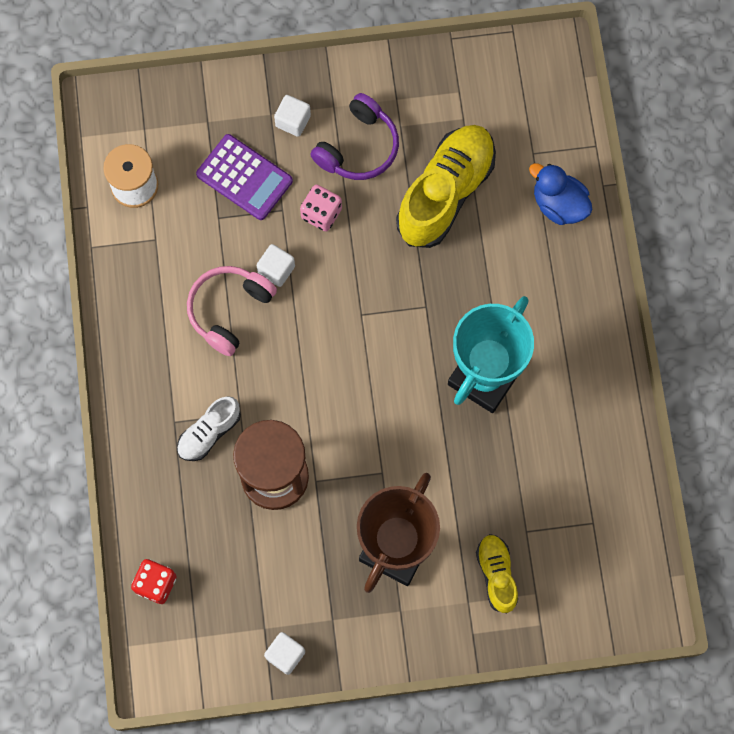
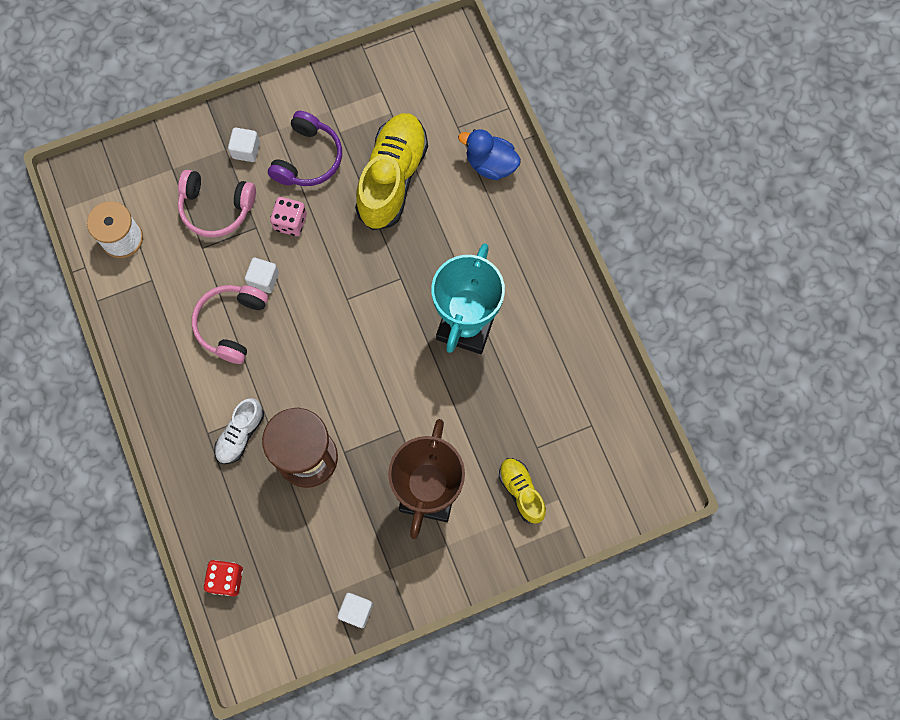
camera: 15 degrees left, 0 degrees up
purple calculator [196,134,293,220] -> pink headphones [178,170,256,238]

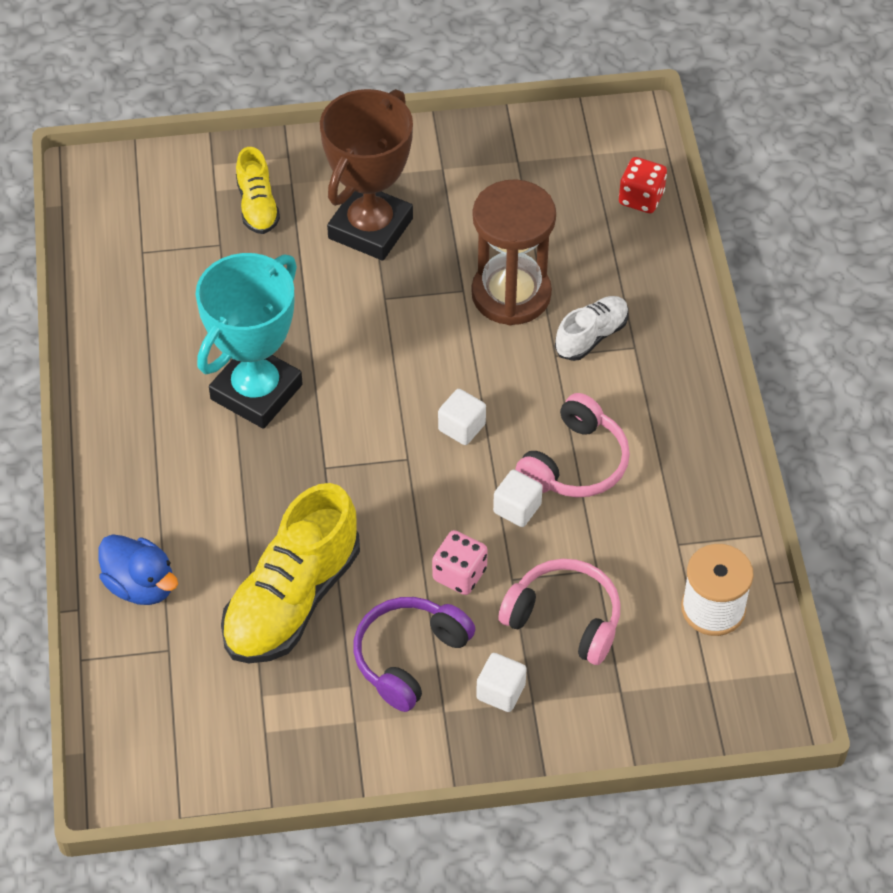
camera: 165 degrees left, 20 degrees down
white cube [337,593,373,628] -> white cube moved to [438,389,486,445]

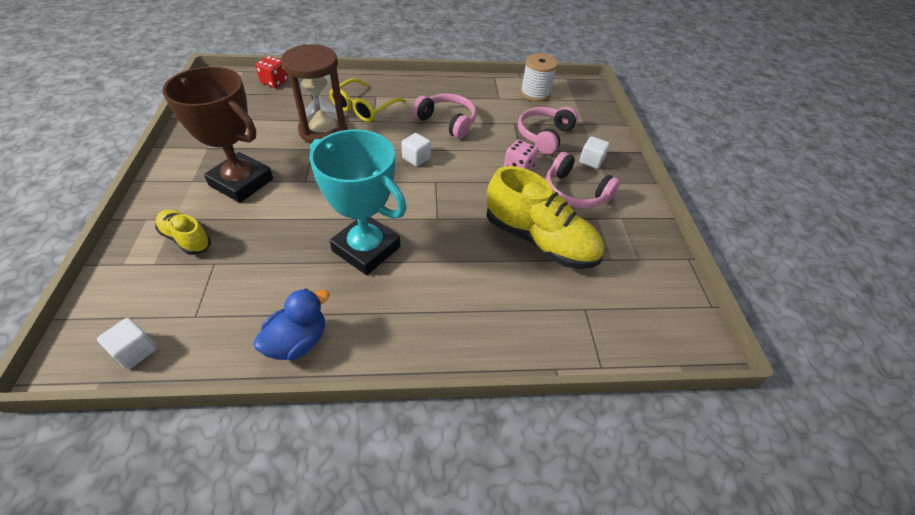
camera: 90 degrees left, 5 degrees down
blue duck [98,534,178,605] -> blue duck moved to [253,289,330,361]
yellow shoe [236,147,280,234] -> yellow shoe turned 135 degrees counterclockwise [155,210,211,255]
purple headphones [353,597,476,712] -> pink headphones [546,152,620,208]
white cube [493,470,543,527] -> white cube moved to [97,318,157,369]
white shoe [555,296,629,361] -> yellow glasses [329,78,407,122]

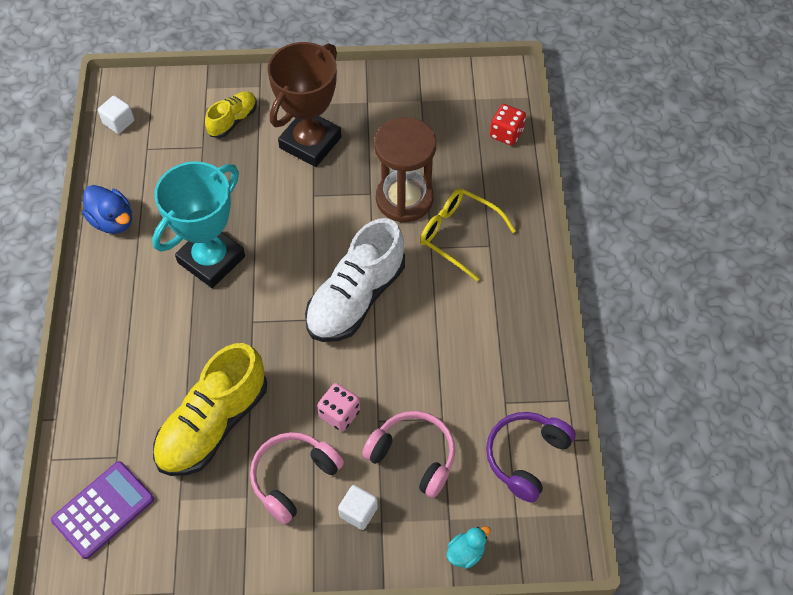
camera: 95 degrees right, 10 degrees up
white cube [401,133,431,167] -> white shoe [305,218,405,342]
pink headphones [412,93,476,139] -> none
white spool [520,53,558,102] -> purple headphones [486,412,576,503]
none -> purple calculator [51,461,154,559]
none -> turquoise duck [447,526,491,569]

